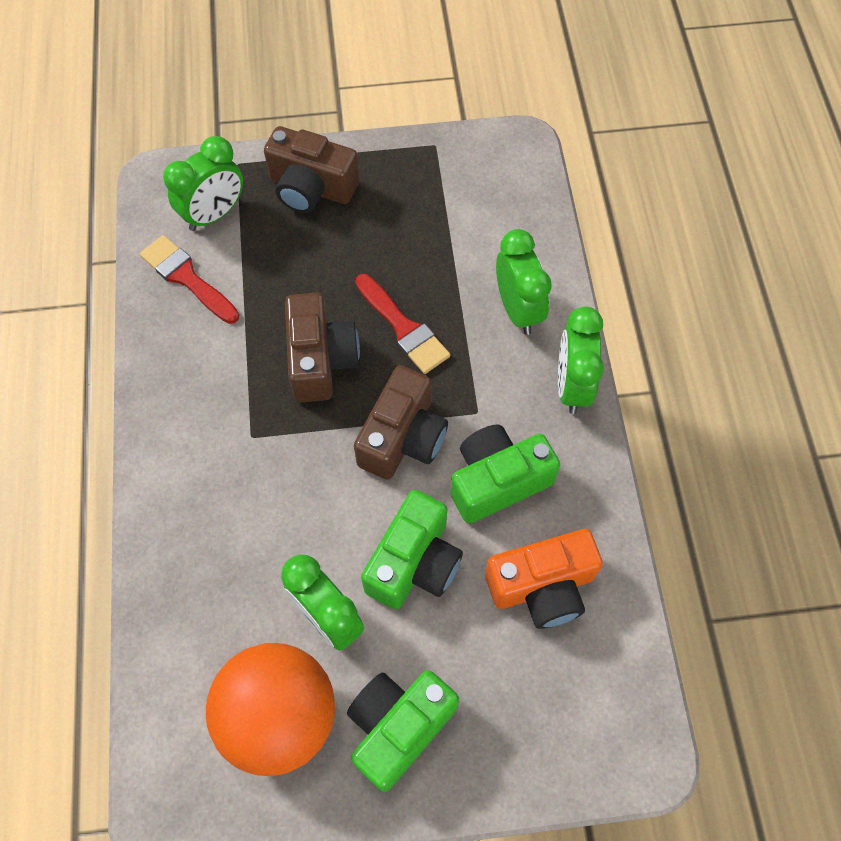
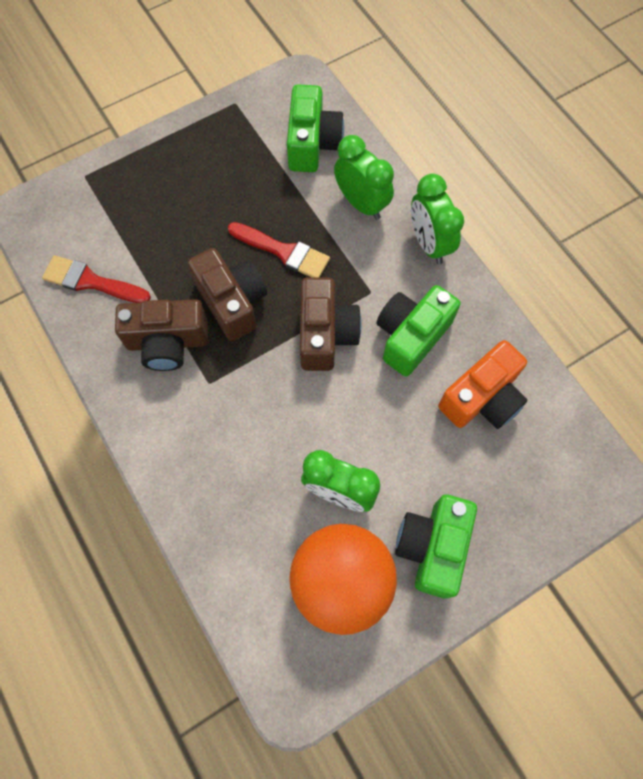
camera: 25 degrees left, 5 degrees up
green clock [163,136,243,231] -> none
brown camera [264,126,360,213] -> brown camera moved to [115,299,208,371]
green camera [361,490,463,609] -> green camera moved to [287,84,344,172]

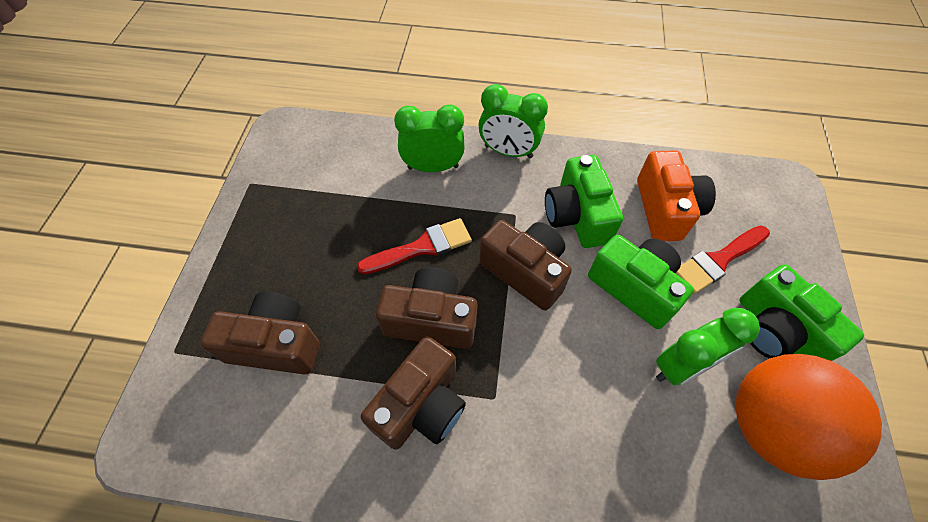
camera: 50 degrees left, 10 degrees down
red brush [42,255,151,303] -> red brush moved to [675,225,770,294]
green camera [287,84,344,172] -> green camera moved to [588,235,694,329]
none -> brown camera [200,292,319,374]

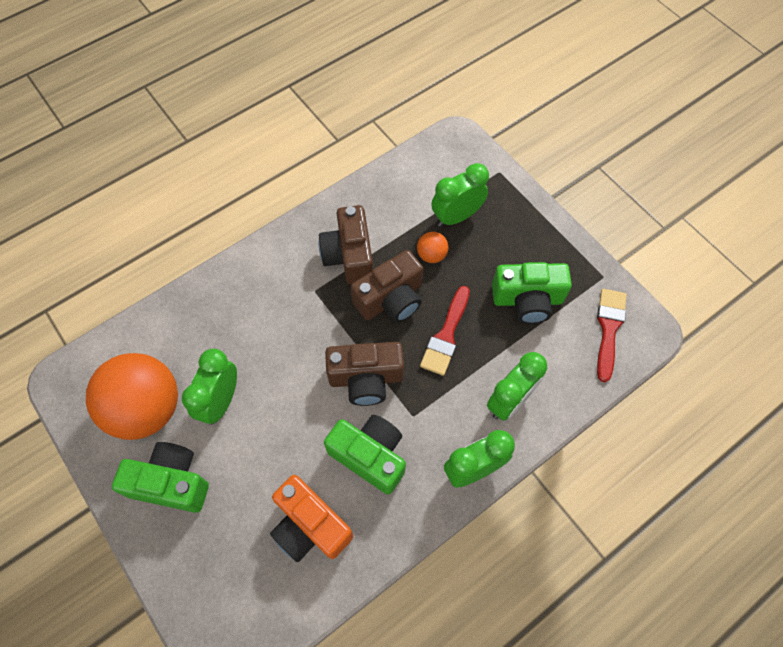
camera: 135 degrees right, 5 degrees up
brown camera [200,292,319,374] -> green clock [431,163,489,227]
green camera [588,235,694,329] -> green camera moved to [492,262,572,324]
red brush [675,225,770,294] -> red brush moved to [597,289,627,382]
none -> orange ball [417,232,449,263]

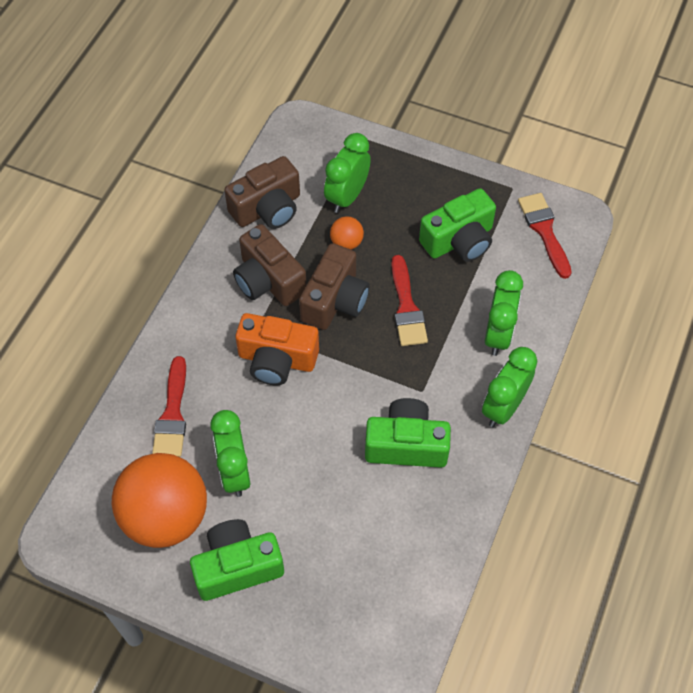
camera: 30 degrees left, 5 degrees down
orange camera [270,475,353,562] -> orange camera moved to [235,313,319,385]
brown camera [325,342,404,406] -> brown camera moved to [224,156,300,229]
none -> red brush [152,356,186,457]

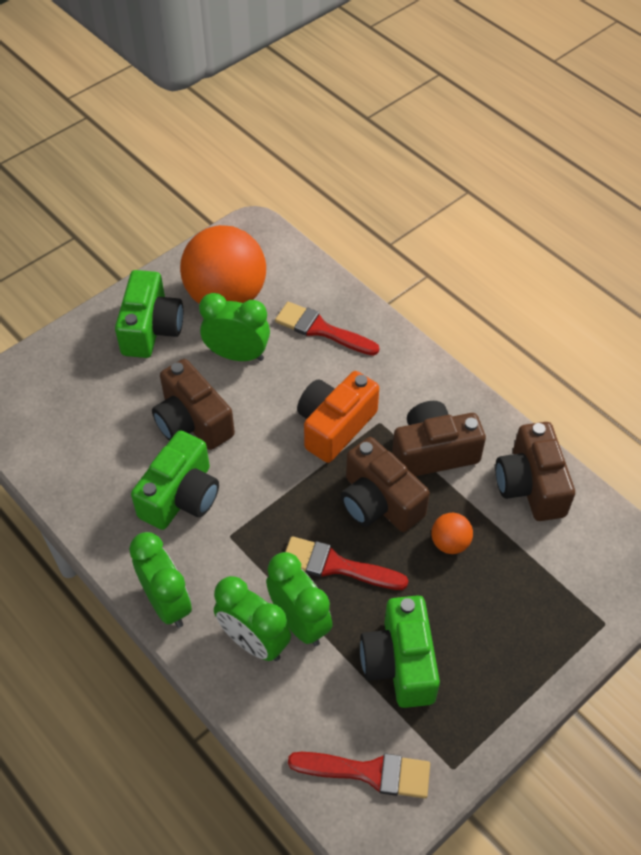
camera: 115 degrees right, 5 degrees down
green clock [324,133,371,213] -> green clock moved to [266,552,333,646]
none -> brown camera [152,359,235,450]

